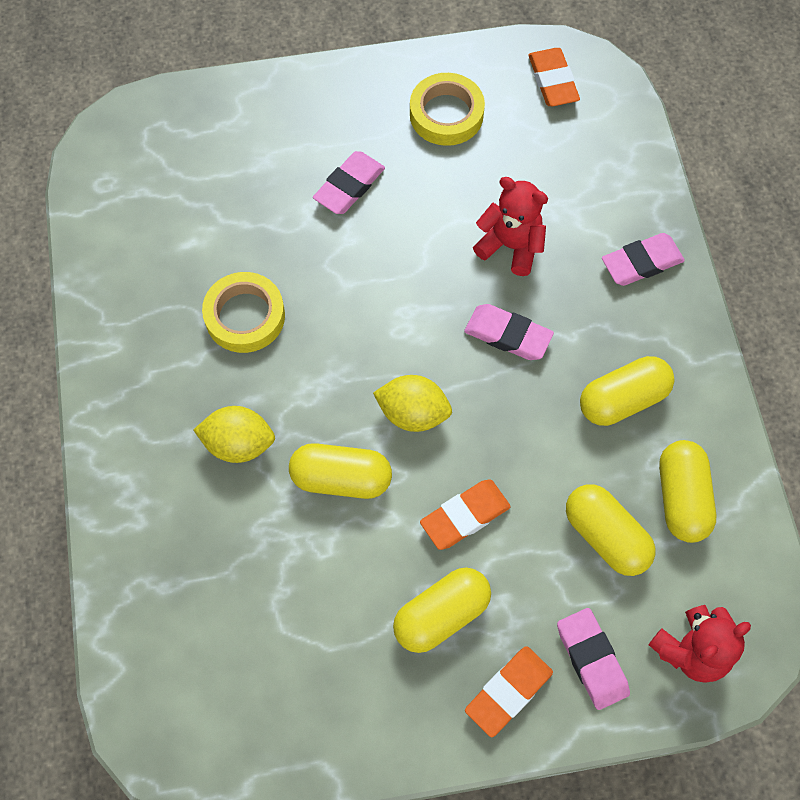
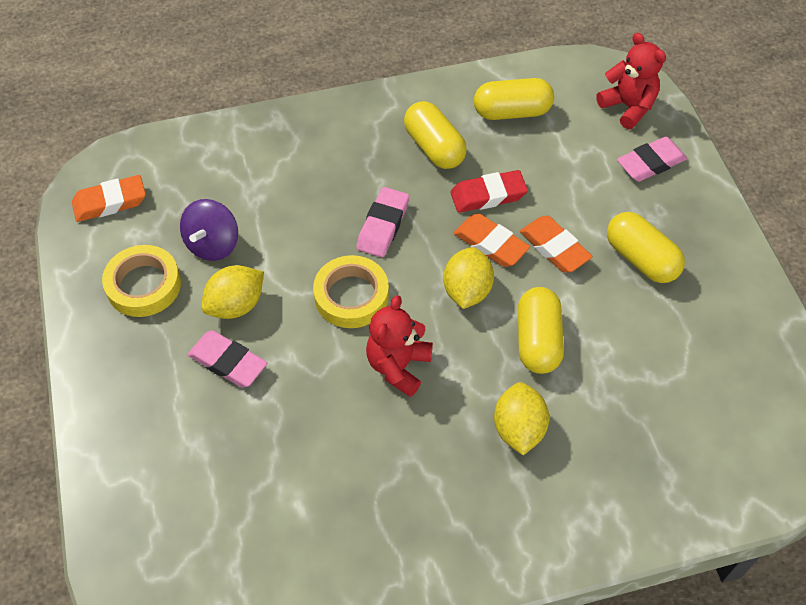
camera: 95 degrees left, 10 degrees down
yellow tape [202,272,285,353] -> yellow tape moved to [313,255,389,328]
orange eraser [465,646,553,737] -> orange eraser moved to [454,213,530,267]
red teddy bear [473,177,548,276] -> red teddy bear moved to [366,295,433,397]
yellow capsule [566,484,656,576] -> none
pink eraser [602,233,685,286] -> none
none -> purple spinning top [180,199,238,261]
none -> yellow lemon [201,265,264,319]
none -> red eraser [450,170,528,213]

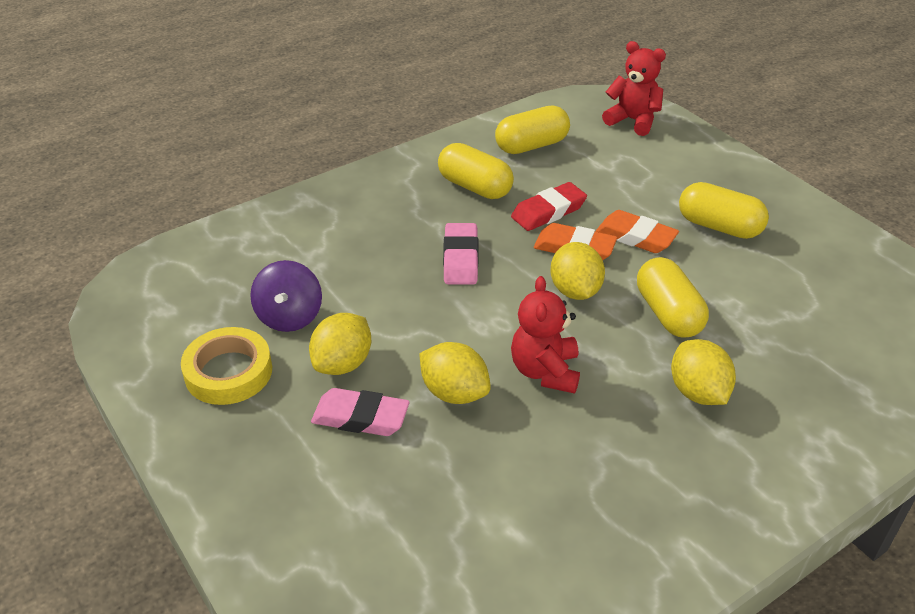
camera: 20 degrees left, 15 degrees down
orange eraser [72,175,146,222] -> none
yellow tape [313,255,389,328] -> none
pink eraser [617,137,687,182] -> none
none -> yellow lemon [419,342,491,404]

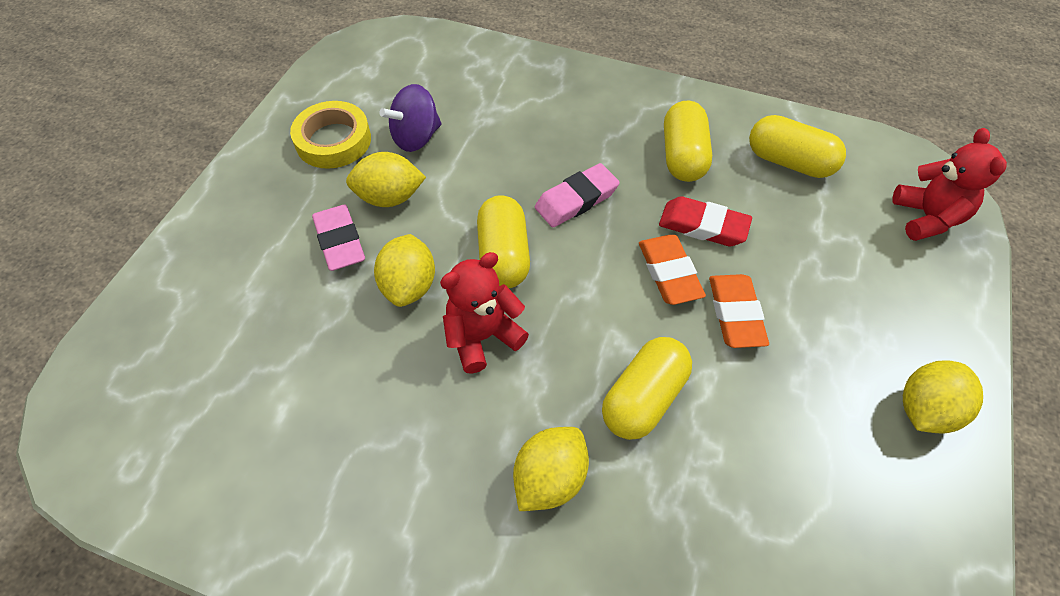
camera: 55 degrees right, 15 degrees up
yellow lemon [550,242,605,300] -> yellow lemon moved to [903,360,983,434]
yellow capsule [679,182,769,239] -> yellow capsule moved to [477,195,530,288]

